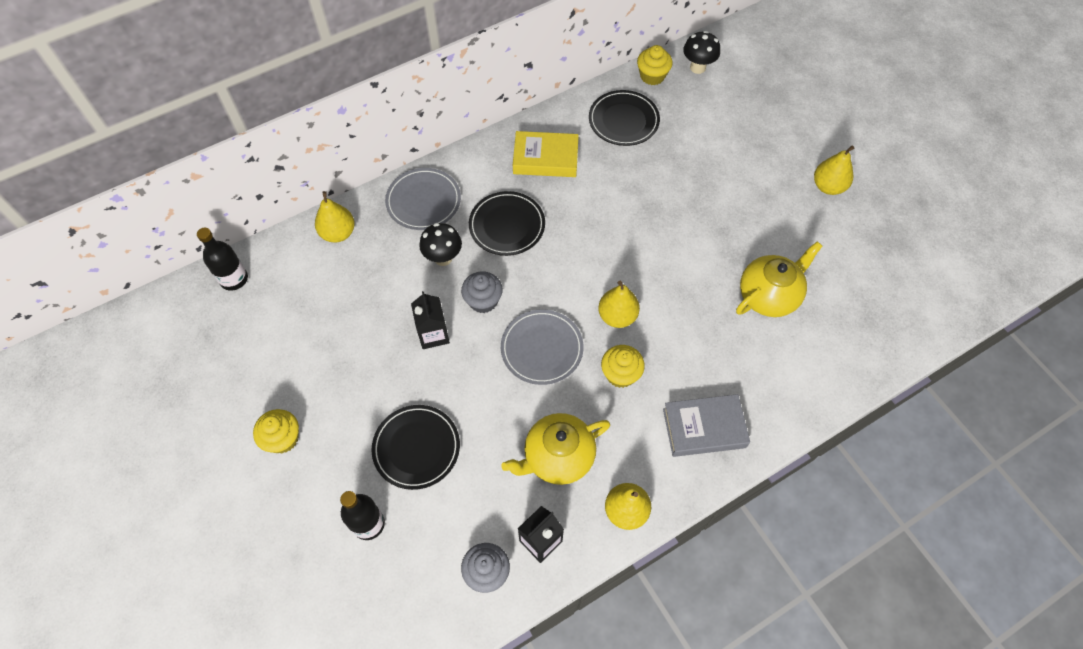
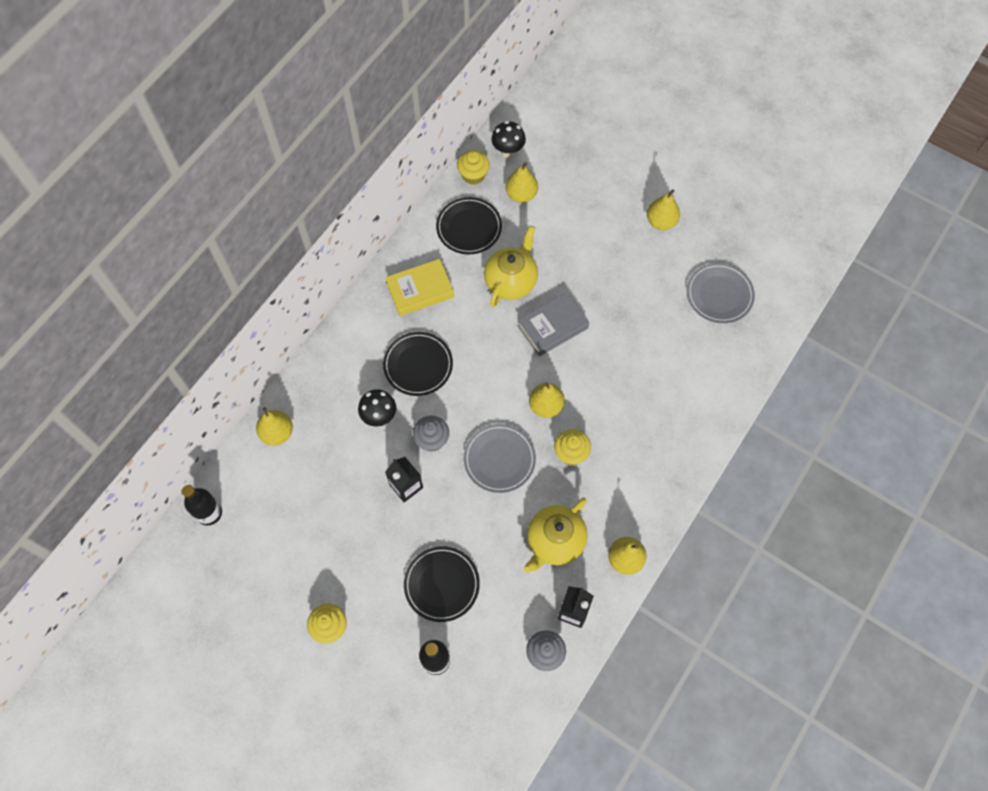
camera: 25 degrees left, 5 degrees up
grey plate [385,168,461,230] -> grey plate moved to [687,263,755,323]
grey book [663,394,750,457] -> grey book moved to [517,292,589,356]
yellow teapot [736,241,822,317] -> yellow teapot moved to [484,226,538,307]
none -> yellow pear [506,162,538,203]

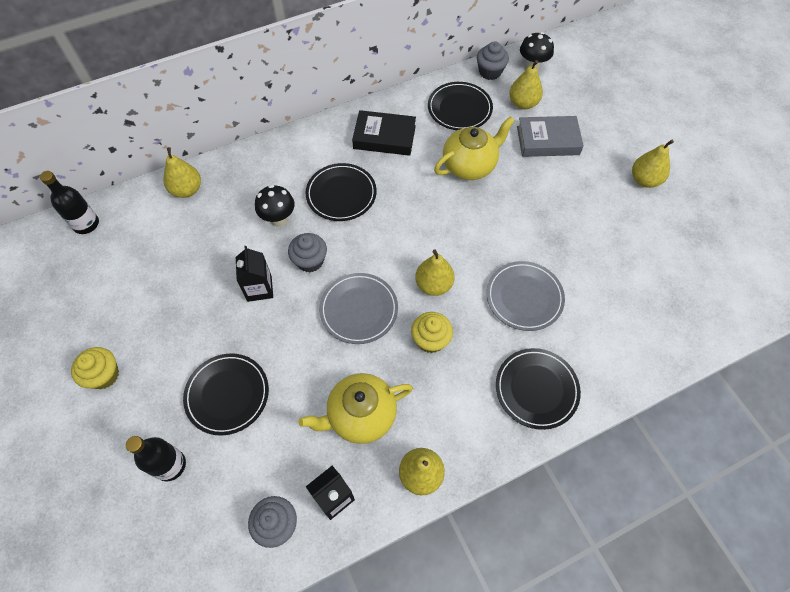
camera: 30 degrees right, 5 degrees down
yellow book [385,259,454,316] -> black book [352,110,416,156]
yellow cupcake [457,150,490,185] -> grey cupcake [477,41,509,80]
grey book [517,292,589,356] -> grey book moved to [517,116,584,157]
grey plate [687,263,755,323] -> grey plate moved to [487,261,565,331]
none -> black plate [496,348,581,430]

